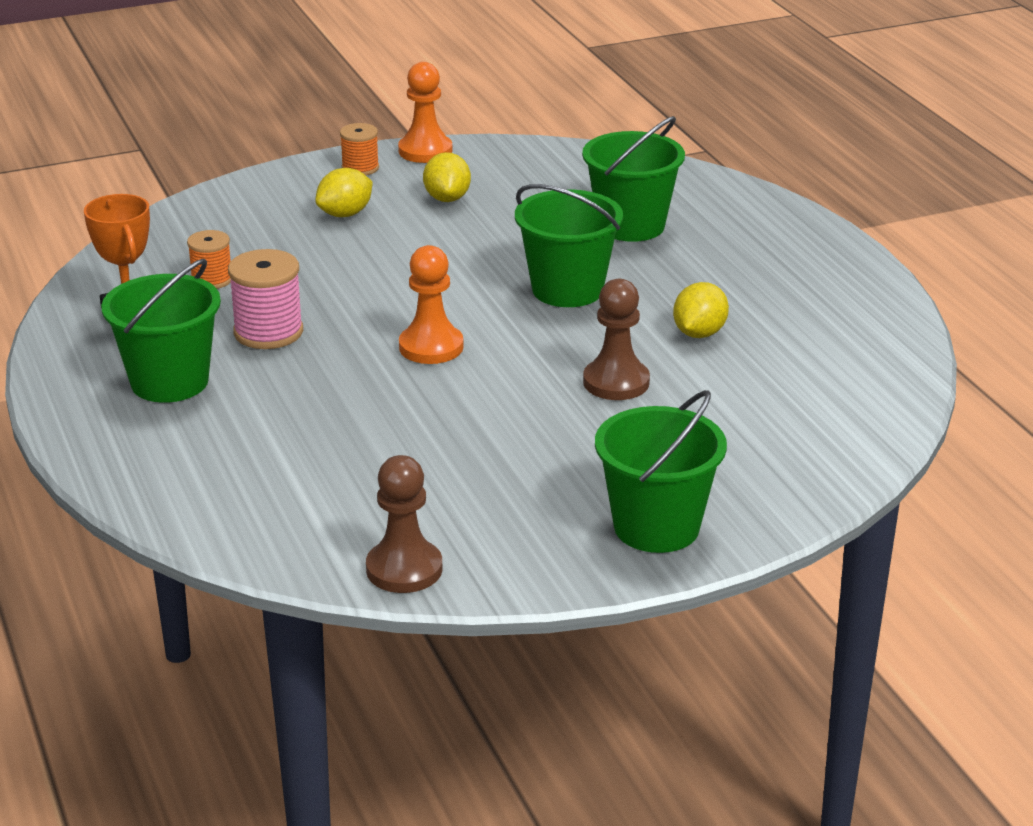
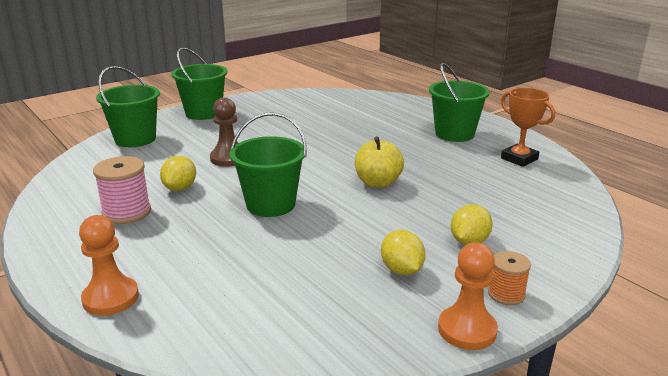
camera: 165 degrees right, 5 degrees down
orange spool [187,230,231,289] -> none
pink spool [228,249,303,349] -> pink spool moved to [93,156,151,224]
brown pawn [366,455,442,593] -> none
orange pawn [399,245,464,364] -> orange pawn moved to [79,215,139,316]
green bucket [582,116,685,242] -> green bucket moved to [96,66,160,147]
none -> yellow apple [355,136,404,188]

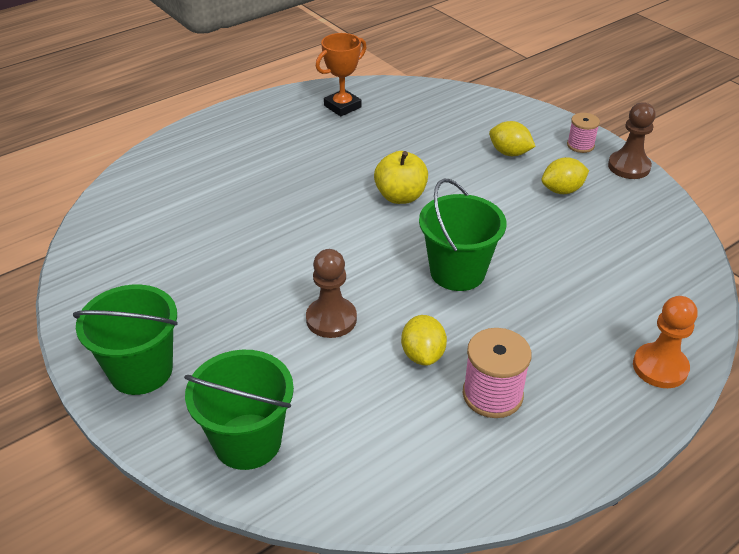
camera: 90 degrees left, 15 degrees up
yellow lemon [160,156,196,191] -> yellow lemon turned 75 degrees clockwise [401,315,447,366]
green bucket [429,63,490,142] -> none
orange pawn [438,242,498,350] -> brown pawn [608,102,656,179]
orange spool [488,251,531,305] -> pink spool [567,113,600,153]

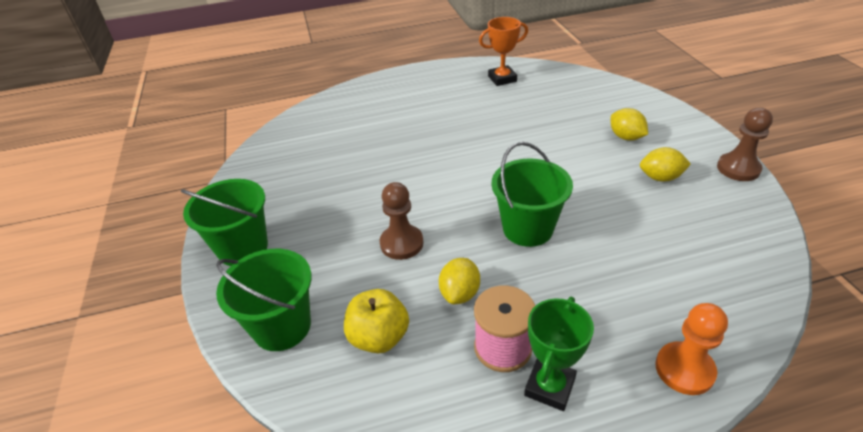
camera: 25 degrees right, 0 degrees up
yellow apple [374,151,428,204] -> yellow apple moved to [344,289,409,353]
pink spool [567,113,600,153] -> none
none -> green trophy [524,297,594,411]

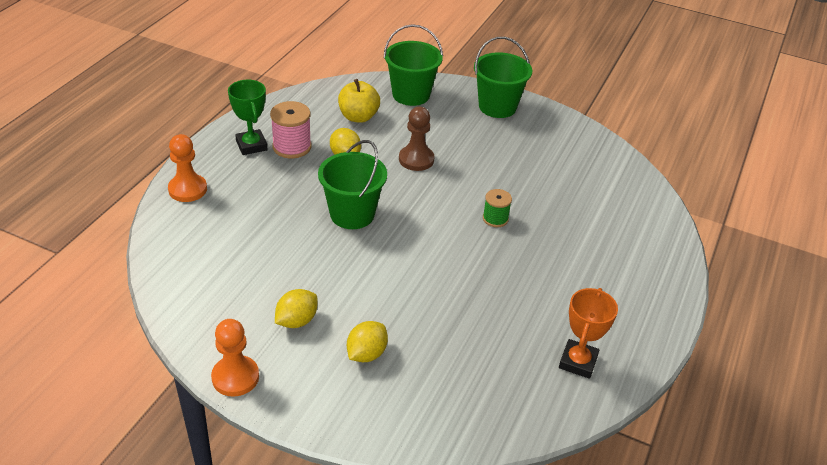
camera: 125 degrees right, 0 degrees up
yellow lemon [610,108,648,140] -> yellow lemon turned 60 degrees counterclockwise [347,321,388,362]
brown pawn [717,108,773,181] -> orange pawn [211,319,259,397]
none -> green spool [483,189,512,227]

